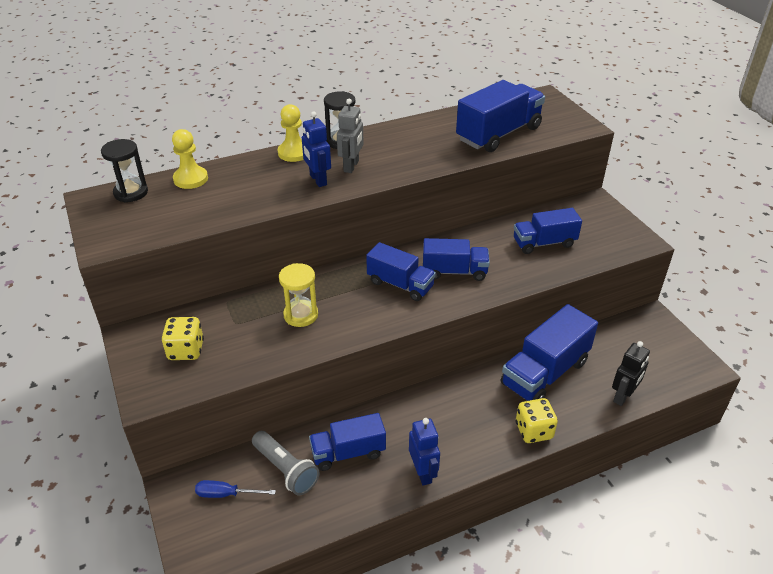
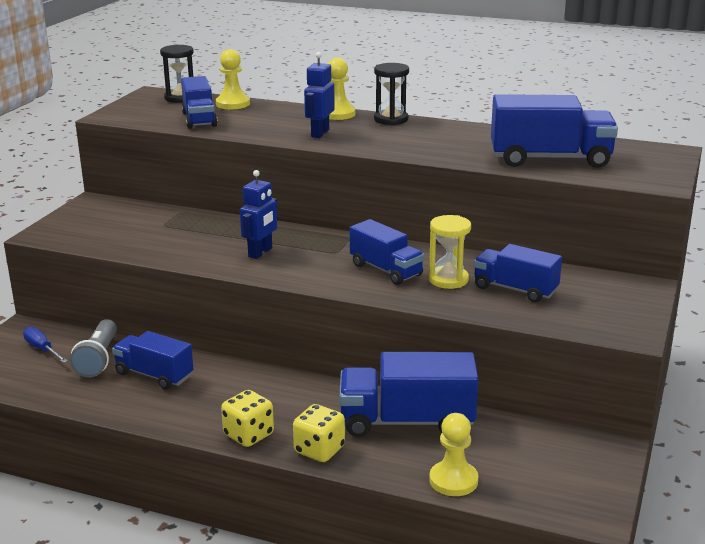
camera: 45 degrees right, 15 degrees down
yellow dice [162,317,204,360] -> yellow dice moved to [221,390,274,447]
yellow hourglass [279,263,318,327] -> yellow hourglass moved to [429,215,471,289]
grey robot [337,99,364,173] -> none
blue truck [366,242,436,301] -> blue truck moved to [181,76,218,129]
blue robot [409,418,440,485] -> blue robot moved to [240,170,278,259]
black robot [612,341,650,406] -> yellow pawn [429,413,478,496]

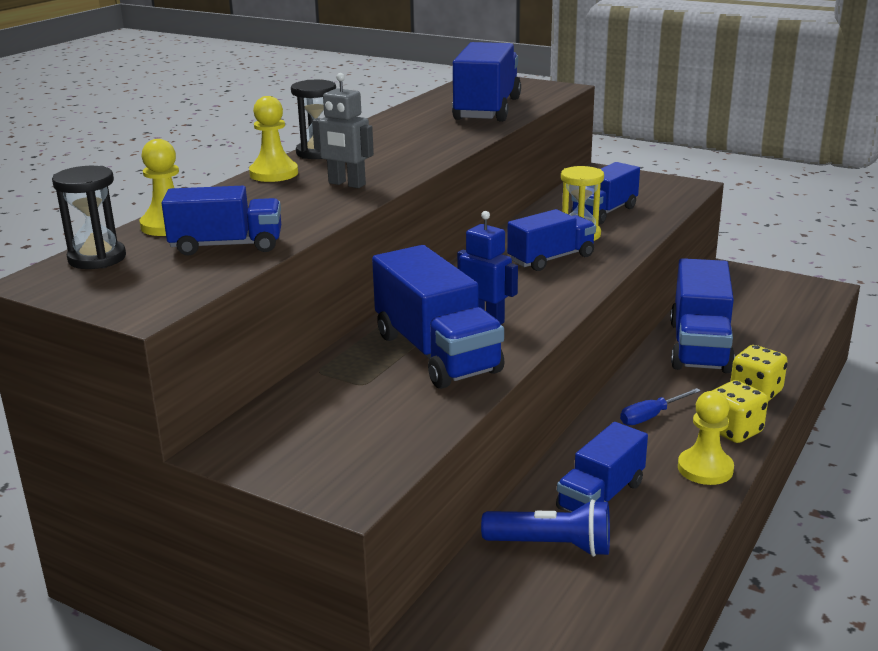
camera: 80 degrees left, 0 degrees up
blue screwdriver [23,327,68,363] -> blue screwdriver moved to [620,388,701,425]
grey flashlight [70,319,117,378] -> blue flashlight [481,499,610,557]
blue robot [304,52,335,138] -> grey robot [312,73,374,188]
yellow pawn [429,413,478,496] -> yellow pawn moved to [678,391,734,485]
none -> blue truck [372,245,505,389]

